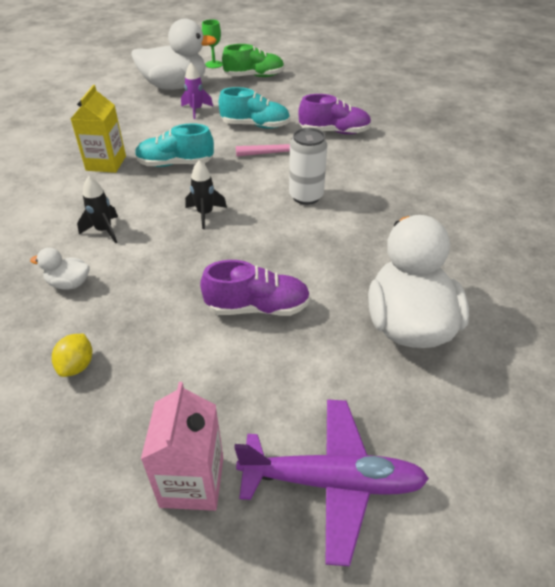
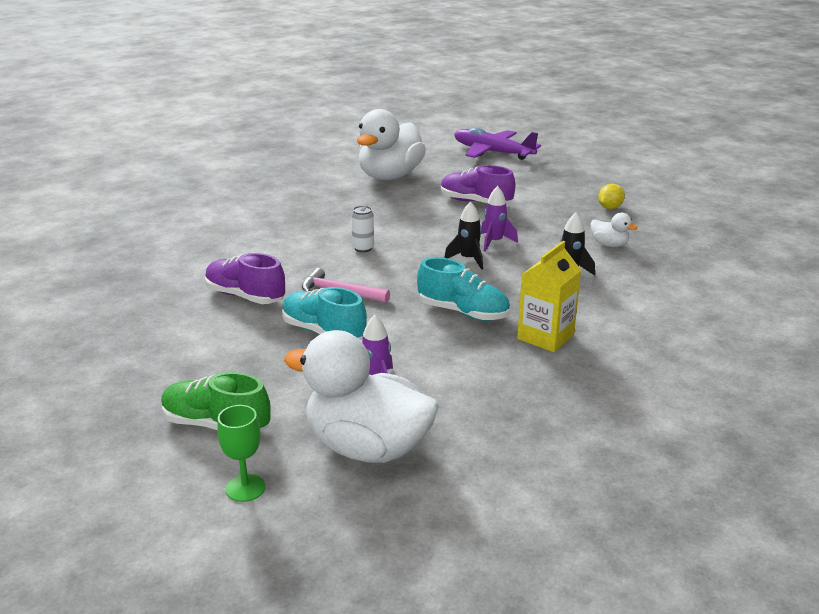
camera: 150 degrees left, 15 degrees down
pink carton [141,382,223,511] -> none
white can [289,128,327,205] -> white can [351,206,374,252], size x0.61
none -> purple rocket [481,186,518,252]

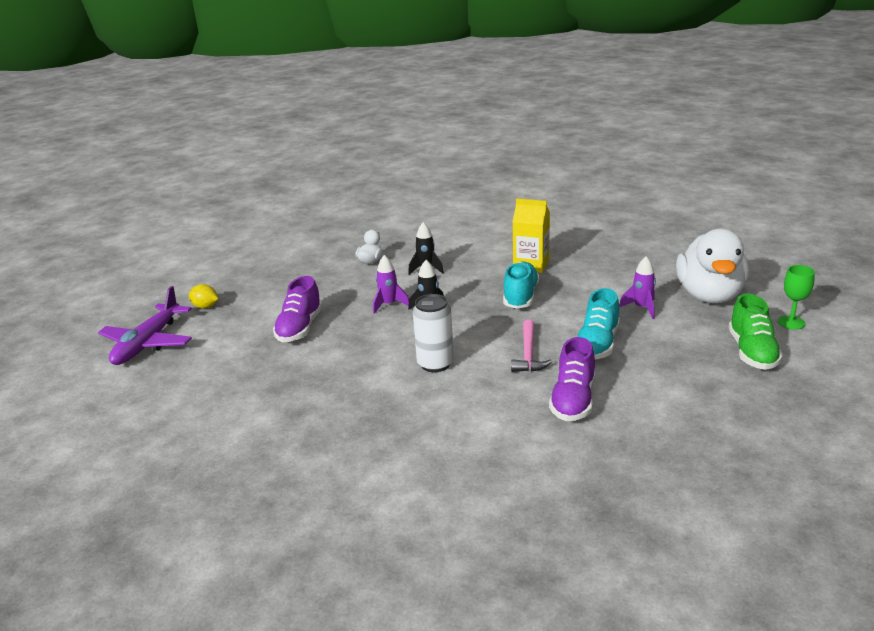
camera: 105 degrees left, 0 degrees up
white can [351,206,374,252] -> white can [413,294,454,372], size x1.64
white duck [357,109,426,180] -> none
yellow lemon [598,184,625,209] -> yellow lemon moved to [189,284,218,309]

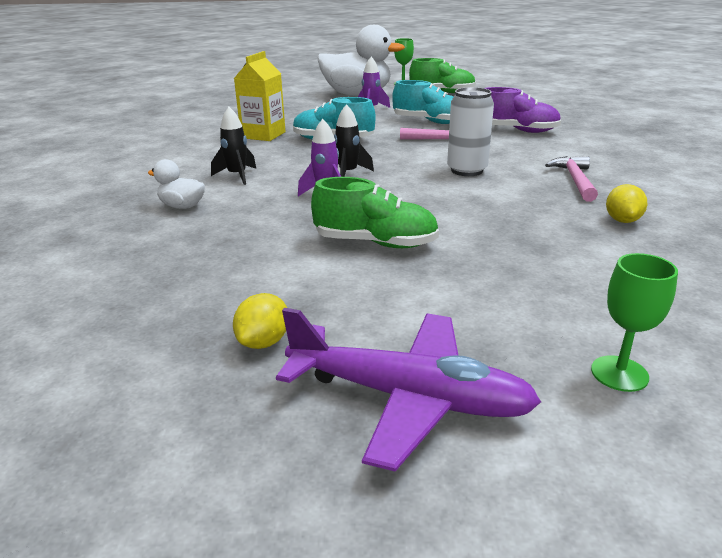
camera: 90 degrees left, 0 degrees up
purple shoe [273,276,322,342] -> green shoe [311,177,439,248]
none -> pink hammer [545,156,598,202]
none -> green goblet [591,253,678,392]
none -> yellow lemon [606,184,647,223]

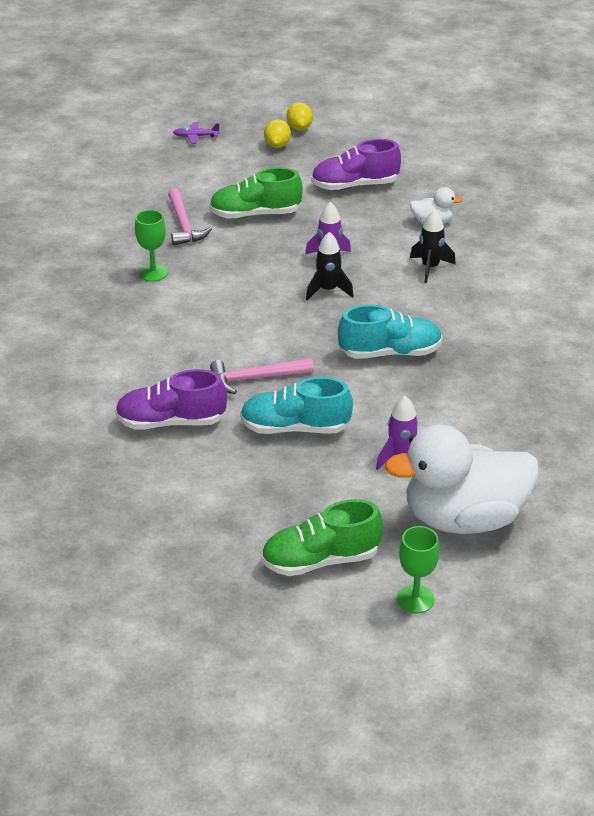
camera: 160 degrees right, 10 degrees up
yellow carton [234,51,286,141] -> none
purple plane [276,308,541,471] -> purple plane [173,122,220,144], size x0.41
white can [447,87,494,176] -> none
pink hammer [545,156,598,202] -> pink hammer moved to [168,188,212,245]
green goblet [591,253,678,392] -> green goblet moved to [135,210,168,282]
yellow lemon [606,184,647,223] -> yellow lemon moved to [286,102,313,131]
none -> purple shoe [311,139,401,190]

